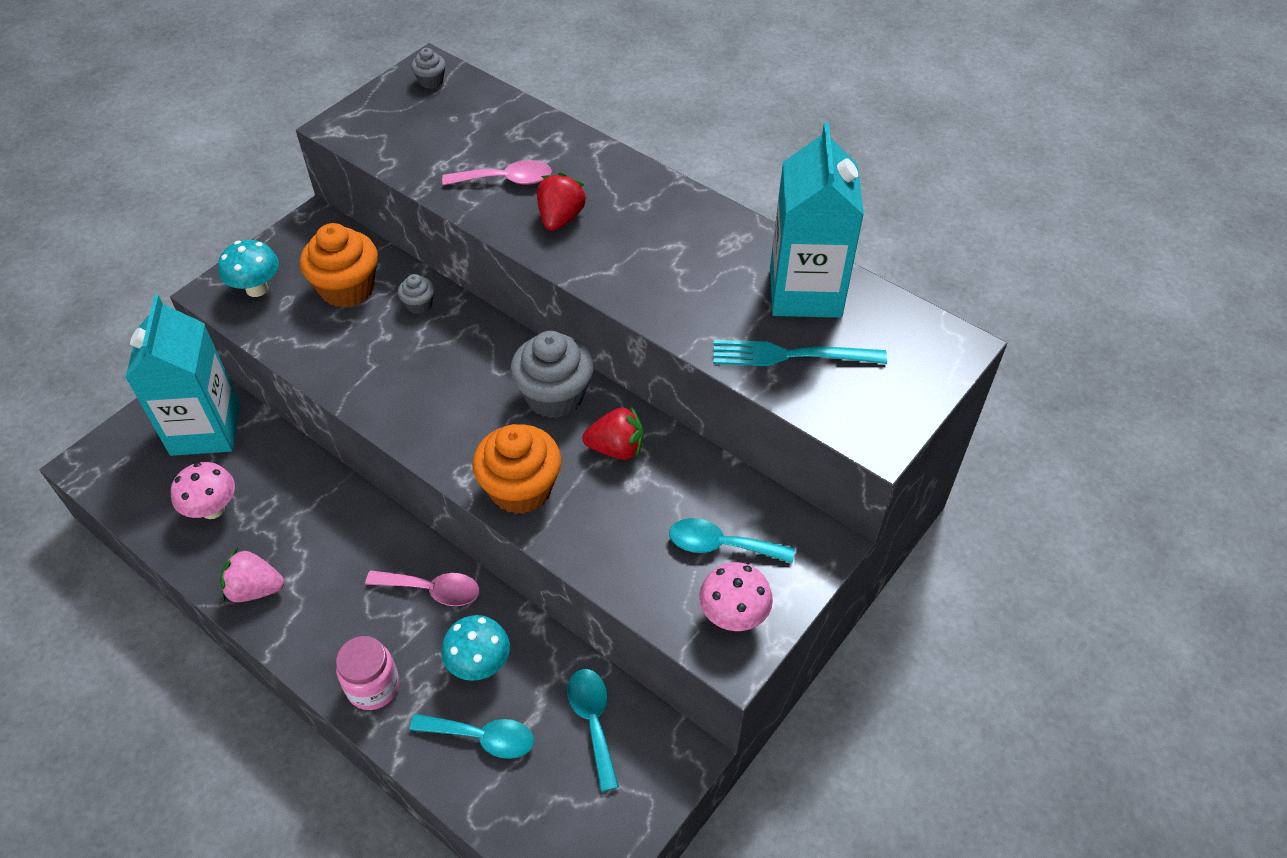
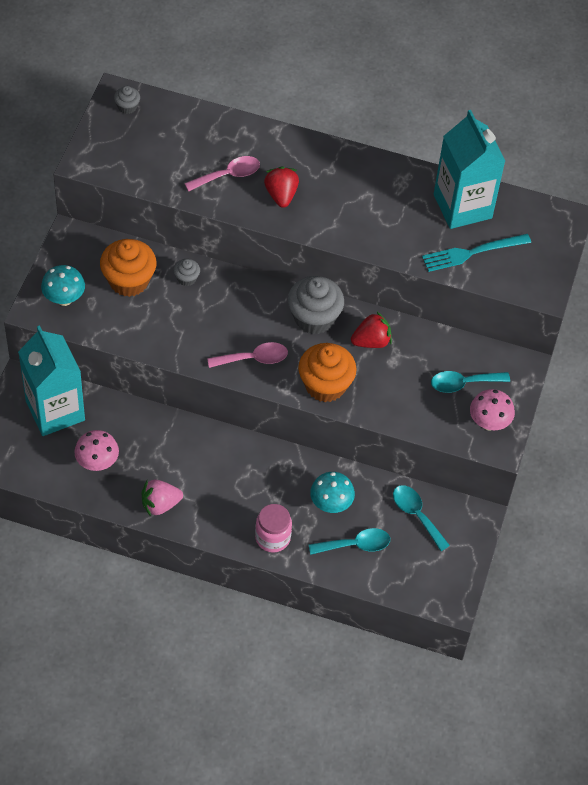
camera: 25 degrees left, 5 degrees up
pink spoon [365,570,480,606] -> pink spoon moved to [207,342,288,368]

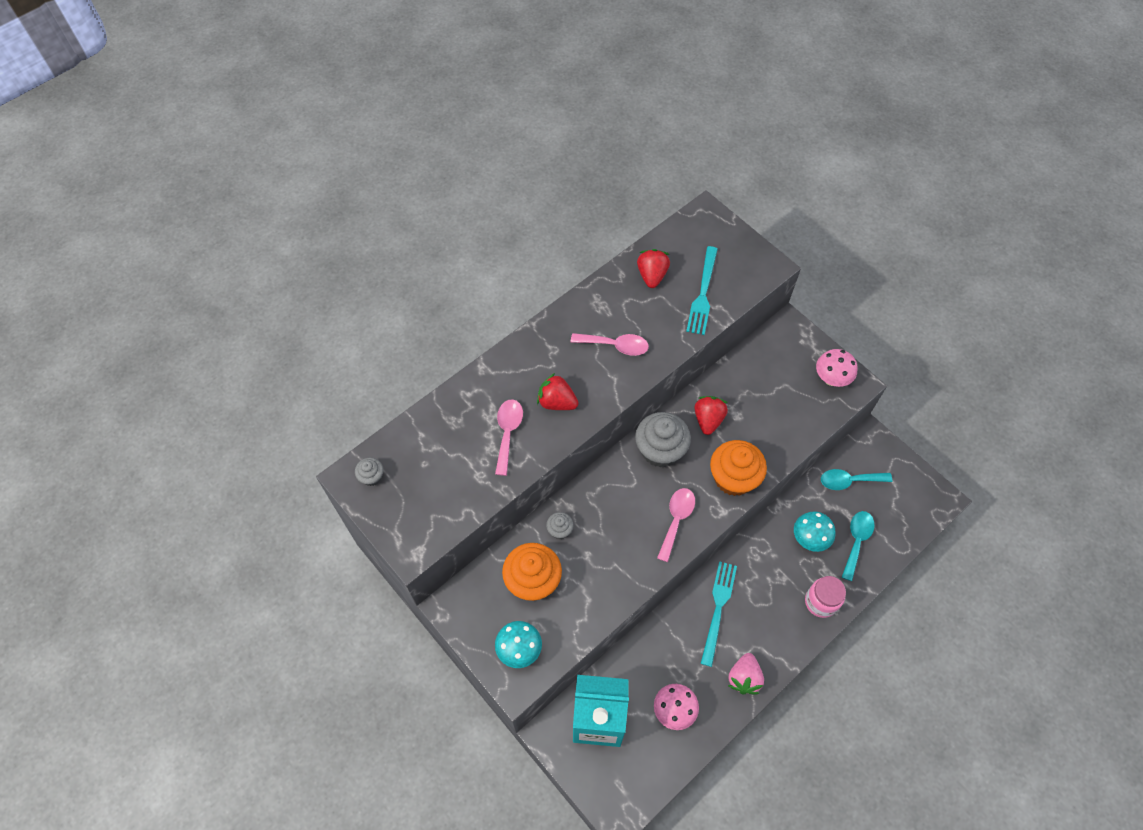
camera: 55 degrees left, 5 degrees up
turquoise spoon [431,371,510,393] -> none
turquoise carton [434,110,505,229] -> red strawberry [637,249,670,288]
none -> pink spoon [571,333,649,356]
none -> turquoise fork [701,561,737,667]

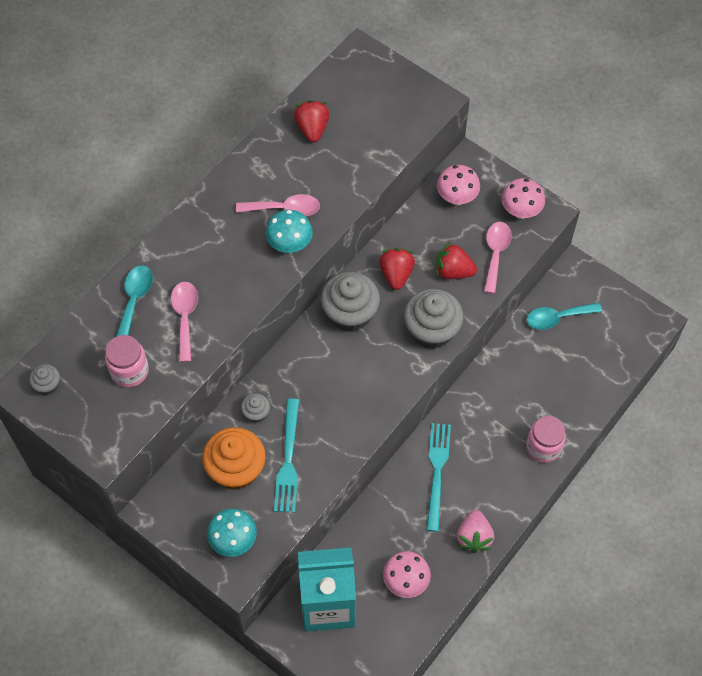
camera: 10 degrees left, 0 degrees up
red strawberry [537,373,579,410] -> red strawberry moved to [436,242,477,279]
pink spoon [657,488,695,562] -> pink spoon moved to [484,222,512,294]
turquoise fork [686,246,718,335] -> turquoise fork moved to [274,399,299,513]
orange cupcake [710,440,767,496] -> grey cupcake [404,289,464,349]
turquoise mushroom [794,511,836,552] -> turquoise mushroom moved to [266,210,313,253]
turquoise spoon [842,511,875,581] -> turquoise spoon moved to [116,266,153,337]
none -> pink jar [105,335,149,387]
none -> pink mushroom [437,165,480,205]

